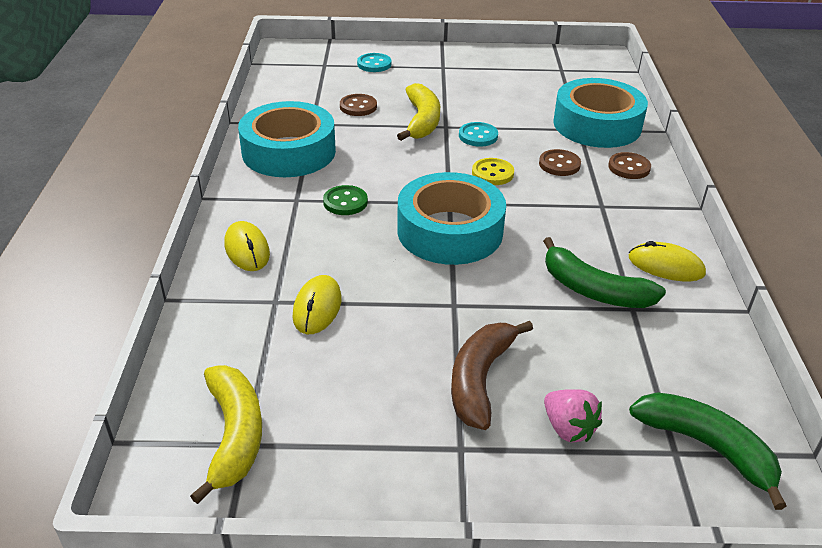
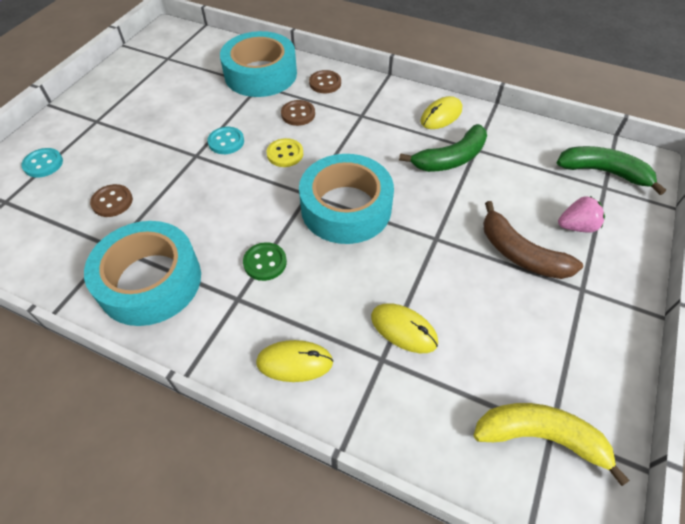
camera: 65 degrees left, 15 degrees up
yellow banana [397,83,440,141] -> none
green banana [629,392,786,510] -> green banana turned 45 degrees clockwise [557,146,666,195]

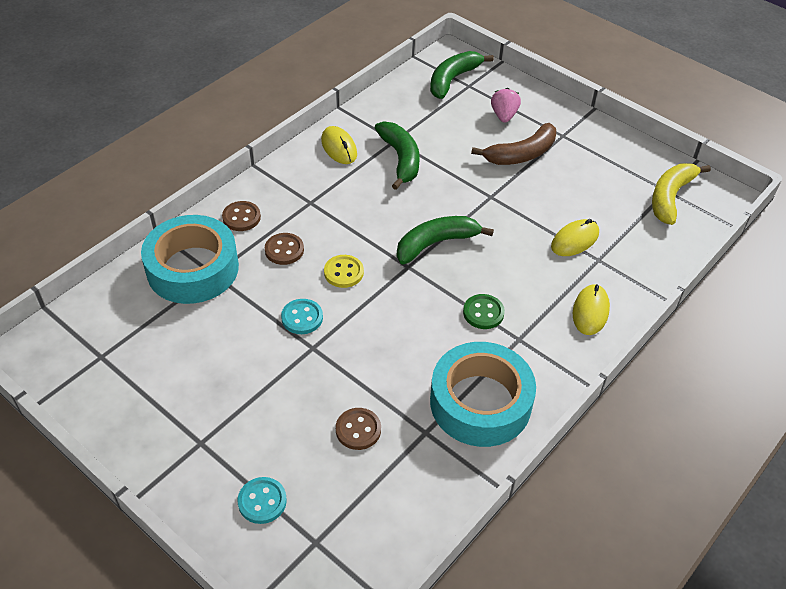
camera: 75 degrees left, 5 degrees down
turquoise tape [299,154,394,244] -> green banana [397,216,494,264]

